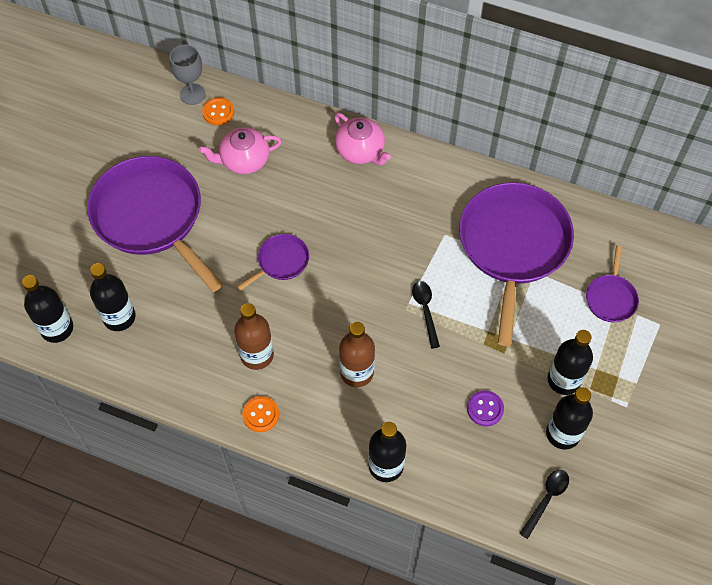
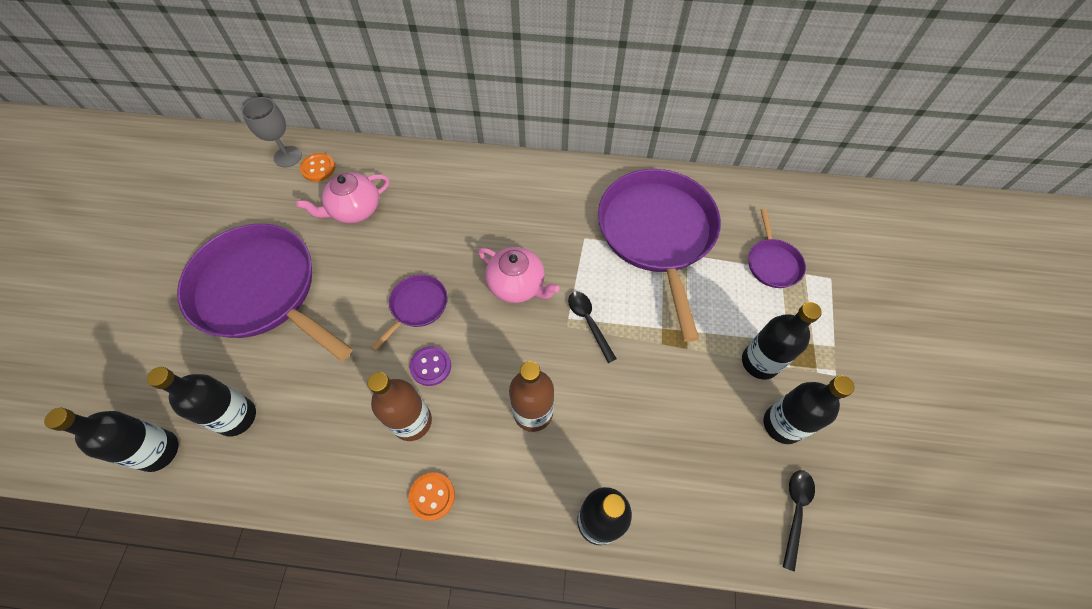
camera: 15 degrees left, 0 degrees up
pink teapot [334,113,391,165] -> pink teapot moved to [478,247,560,303]
purple button [467,390,504,426] -> purple button moved to [410,346,451,386]

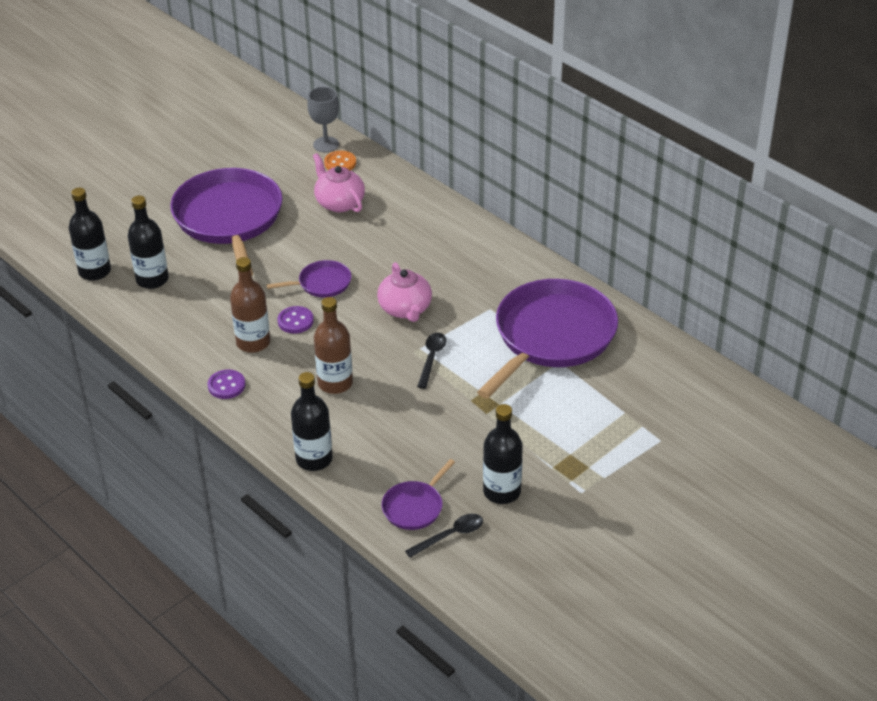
camera: 40 degrees right, 20 degrees down
pink teapot [296,173,390,223] -> pink teapot turned 45 degrees clockwise [313,153,365,212]
orange button [408,472,455,521] -> purple button [208,369,245,399]
black bottle [742,302,822,380] -> none
purple pan [749,209,806,288] -> purple pan moved to [381,459,455,530]

